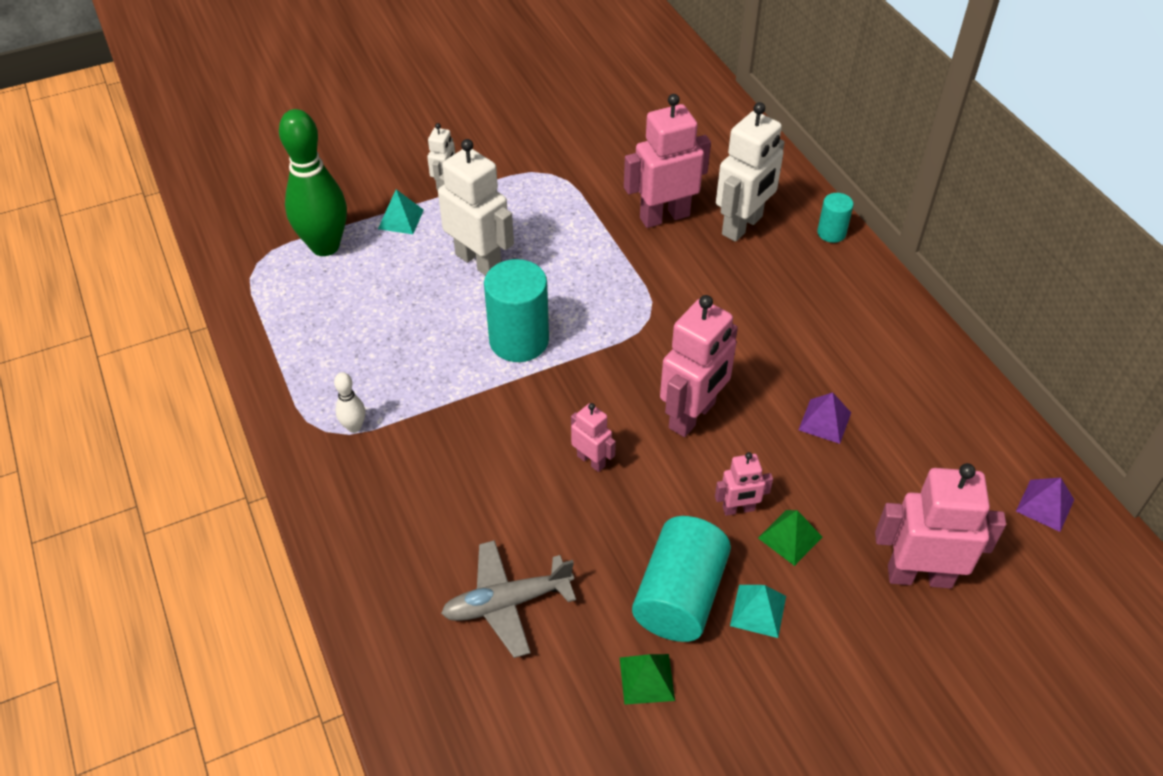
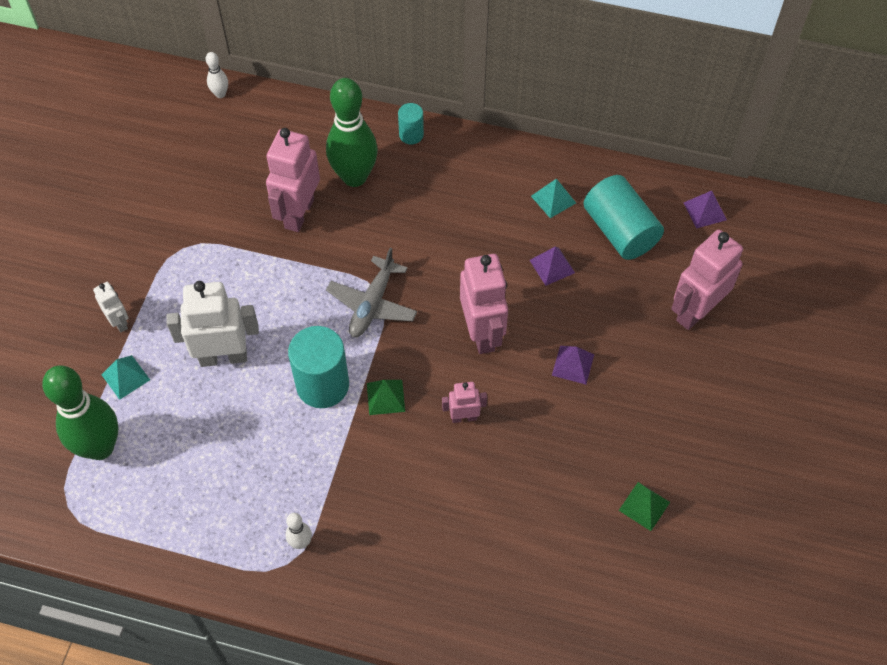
camera: 50 degrees left, 10 degrees up
grey plane [441,540,576,658] -> grey plane moved to [326,248,417,337]
turquoise cylinder [632,516,731,642] -> turquoise cylinder moved to [583,175,664,260]
pink robot [715,452,773,516] -> purple pyramid [552,346,594,384]
white robot [716,102,785,242] -> green bowling pin [326,78,378,187]
turquoise pyramid [730,585,786,638] -> turquoise pyramid moved to [531,178,576,218]
green pyramid [758,510,822,566] -> green pyramid moved to [367,380,405,415]
none -> white bowling pin [206,52,228,98]

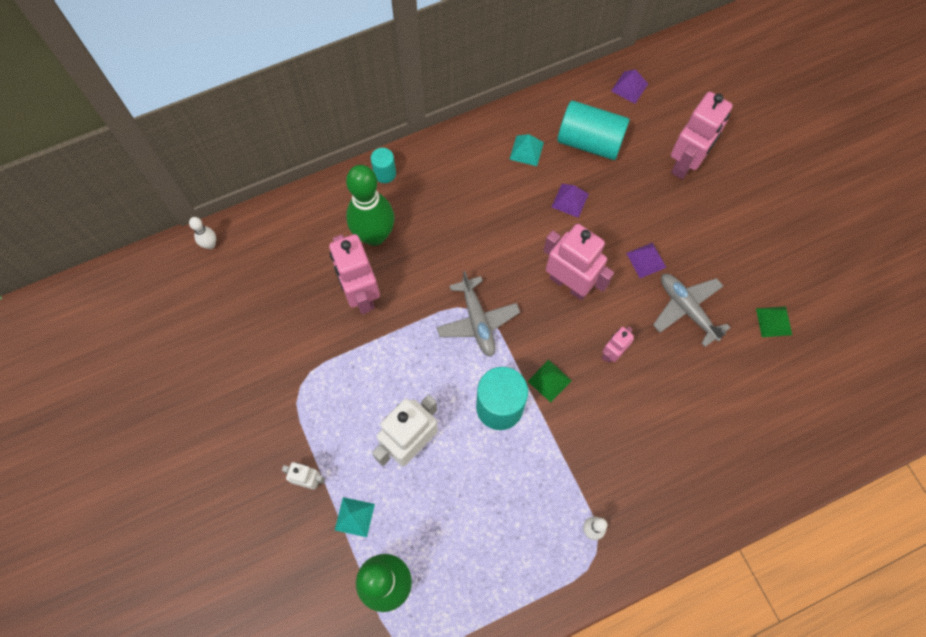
camera: 40 degrees left, 10 degrees up
pink robot [671,230,743,330] -> pink robot turned 150 degrees counterclockwise [671,92,733,179]
none -> grey plane [653,274,731,347]

